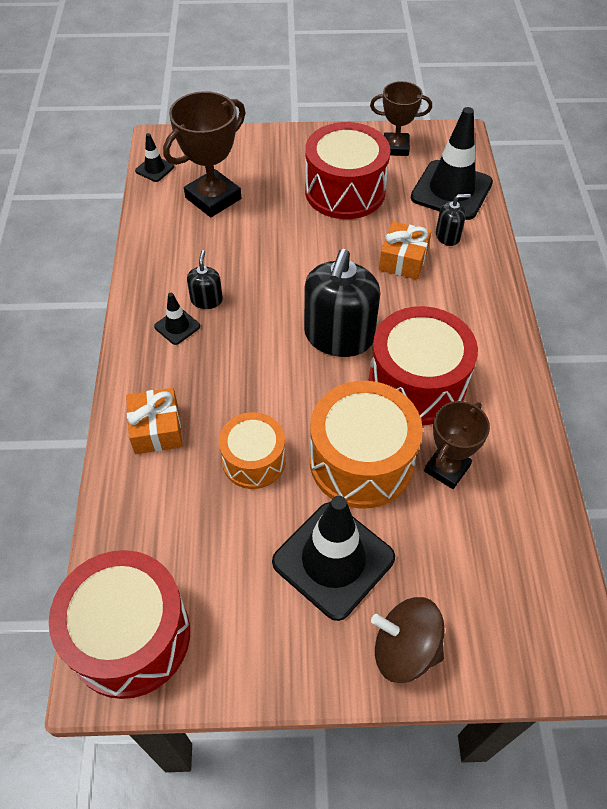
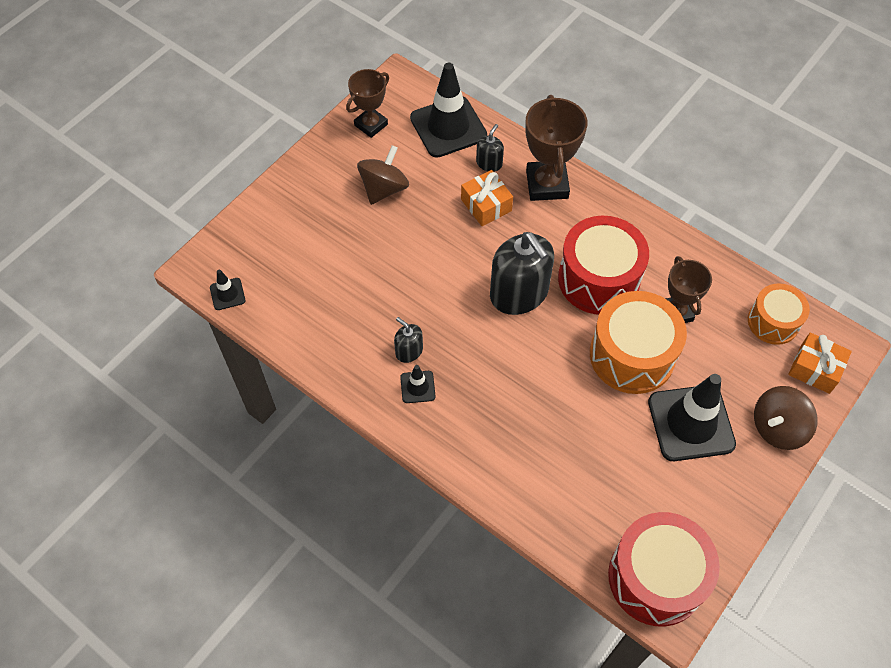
camera: 50 degrees left, 5 degrees up
orange gift [126,388,182,454] -> orange gift moved to [788,332,852,394]
brown trophy [163,91,245,217] -> brown trophy moved to [525,95,588,201]
orange drum [219,412,286,489] -> orange drum moved to [748,283,810,345]
red drum [305,122,390,219] -> brown spinning top [357,145,409,205]

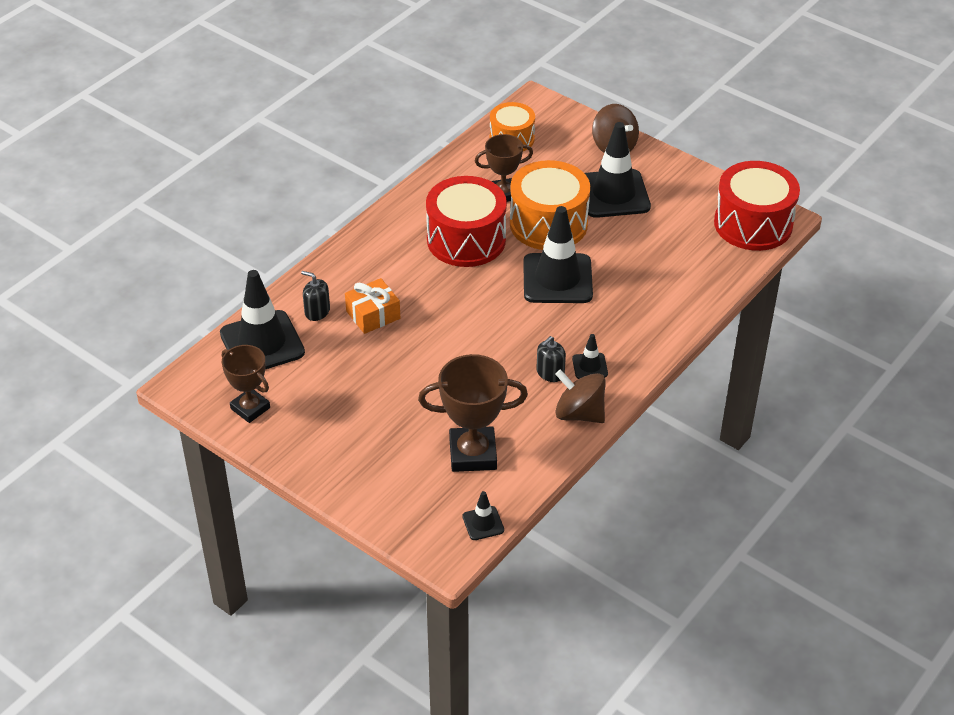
camera: 90 degrees left, 15 degrees down
brown spinning top [357,145,409,205] -> brown spinning top moved to [555,369,606,423]
black soap dispenser [490,232,554,315] -> none
brown trophy [525,95,588,201] -> brown trophy moved to [418,354,528,472]
orange gift [788,332,852,394] -> none
none -> black traffic cone [523,206,593,303]

